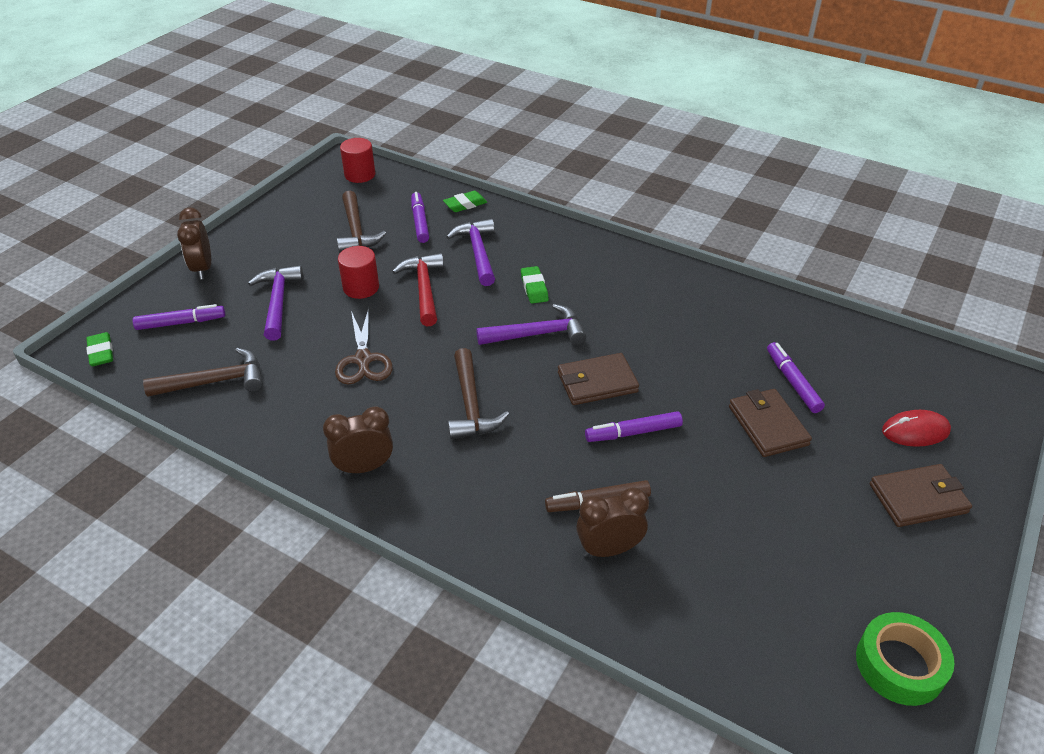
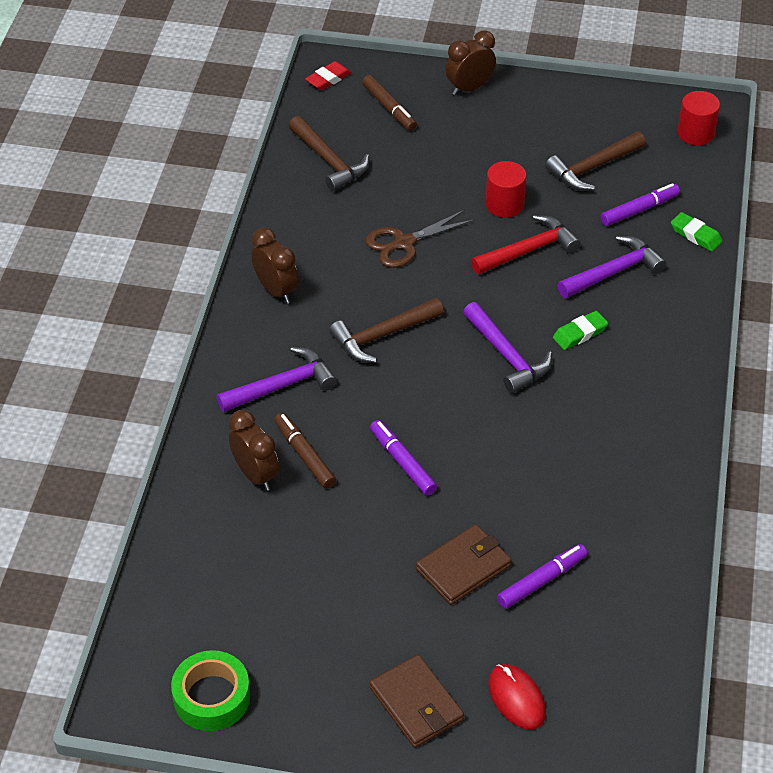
camera: 70 degrees right, 5 degrees up
green eraser [86,332,113,366] -> red eraser [305,61,352,90]
purple marker [133,304,225,330] -> brown marker [362,75,417,131]
purple hammer [248,266,303,341] -> purple hammer moved to [217,347,337,412]
brown wallet [558,353,639,405] -> none

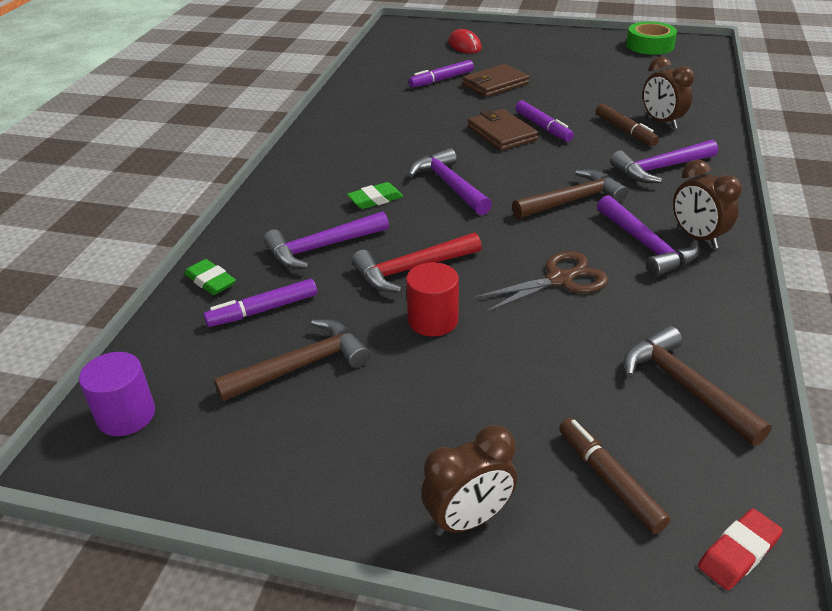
camera: 175 degrees left, 10 degrees down
brown wallet [369,655,464,748] -> brown wallet moved to [467,109,538,151]
red cylinder [677,91,720,145] -> purple cylinder [79,352,155,436]
none -> purple hammer [597,195,699,277]

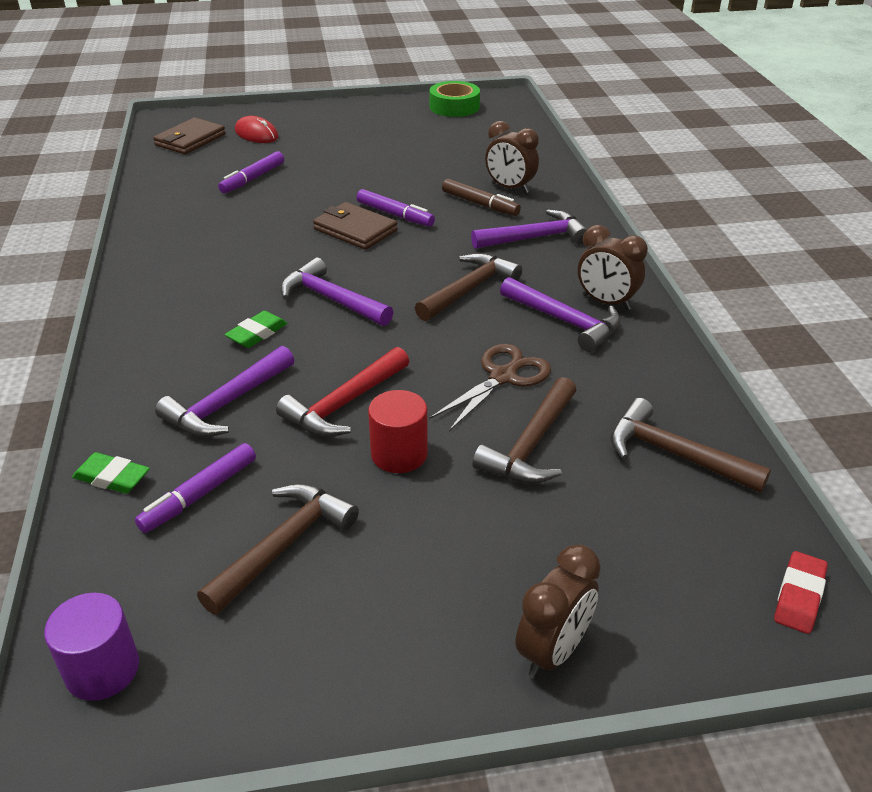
camera: 25 degrees left, 0 degrees up
brown wallet [462,64,529,97] -> brown wallet moved to [153,118,226,154]
brown marker [559,418,671,534] -> none
purple hammer [610,140,718,183] -> purple hammer turned 150 degrees counterclockwise [471,209,587,249]
none -> brown hammer [472,377,577,484]

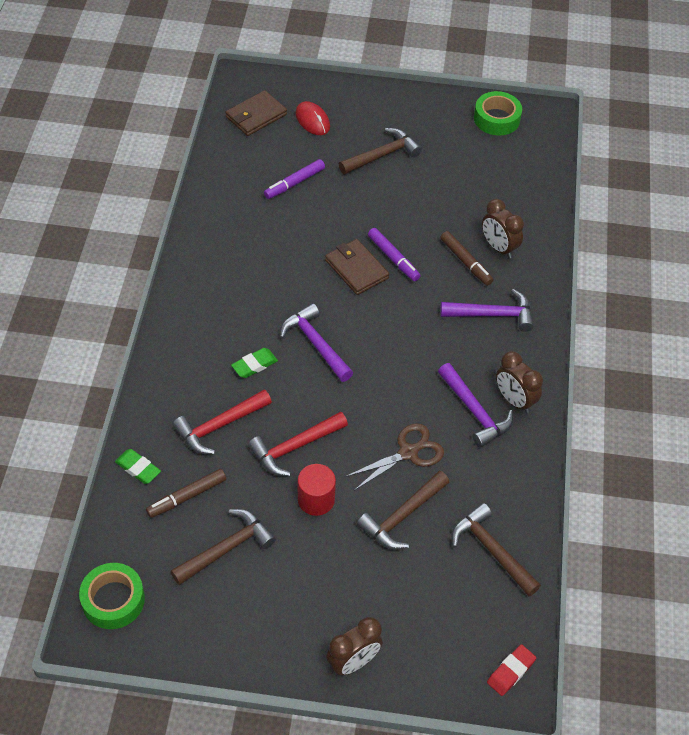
camera: 15 degrees right, 15 degrees up
purple cylinder [44,593,139,701] -> green tape [79,563,145,629]
purple marker [135,443,256,533] -> brown marker [146,469,226,518]
purple hammer [155,346,294,437] -> red hammer [173,390,272,454]
brown hammer [415,253,522,321] -> brown hammer moved to [339,128,422,175]

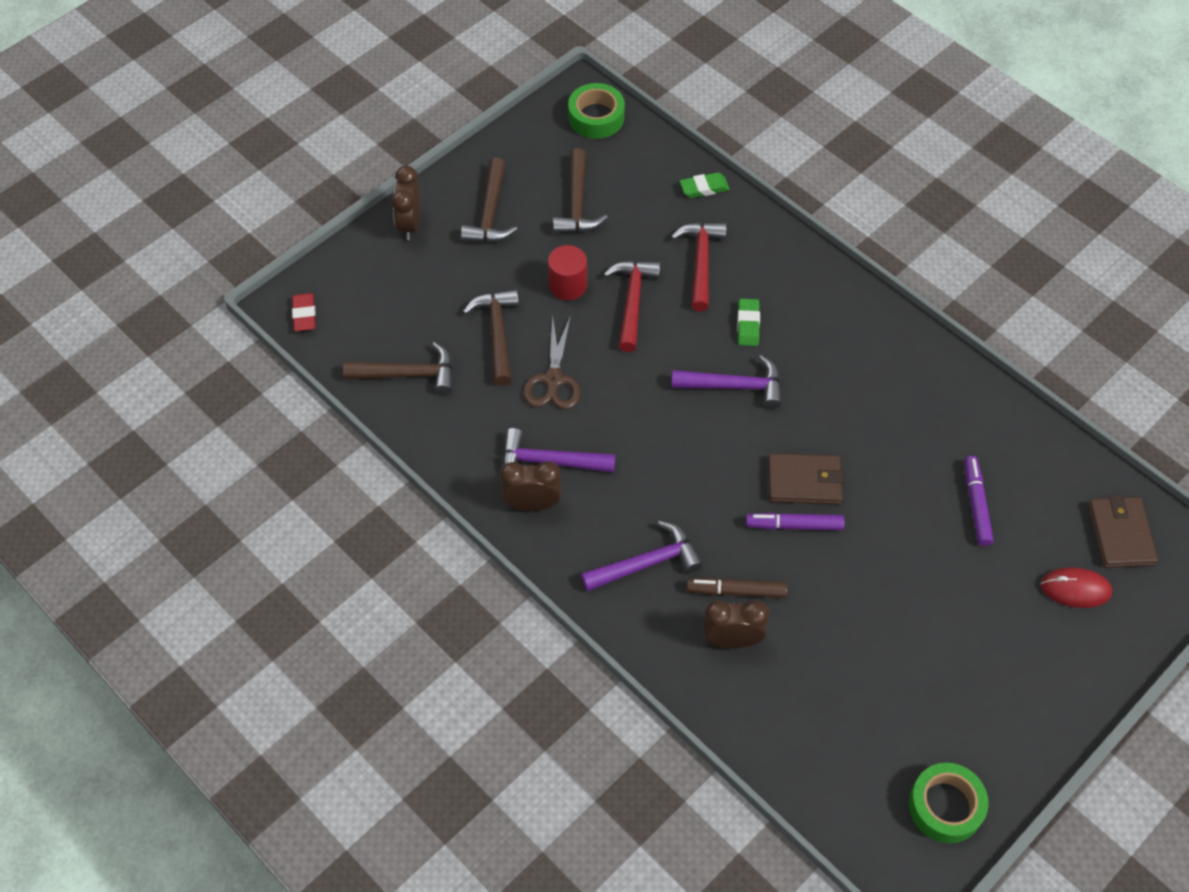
camera: 130 degrees right, 5 degrees up
brown marker [146,469,226,518] -> none
brown hammer [339,128,422,175] -> brown hammer moved to [461,158,518,242]
purple hammer [440,289,534,332] -> purple hammer turned 150 degrees counterclockwise [581,521,703,591]

